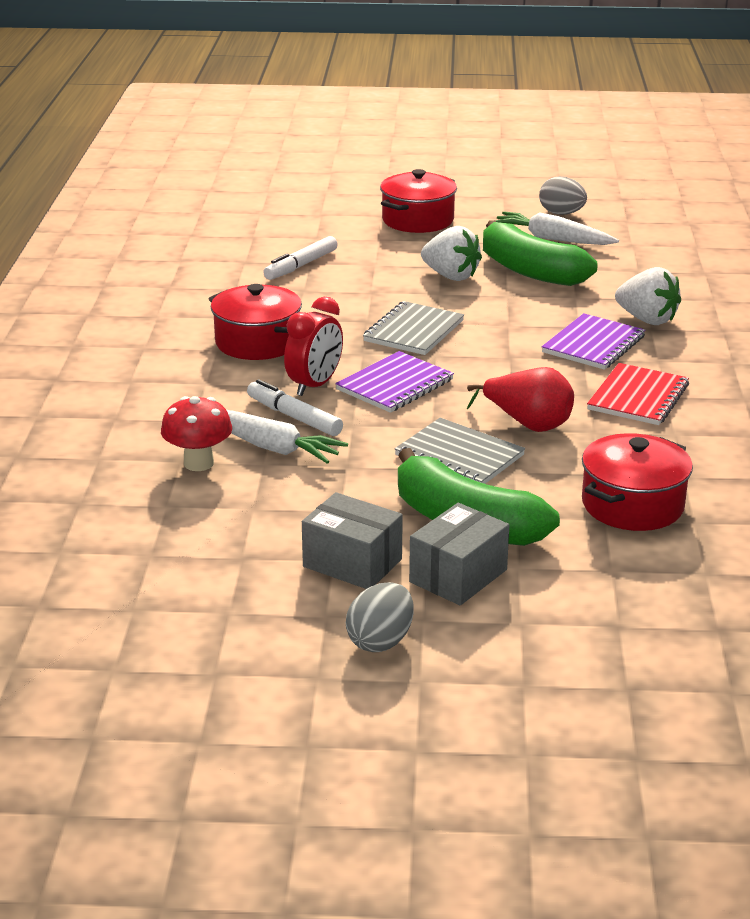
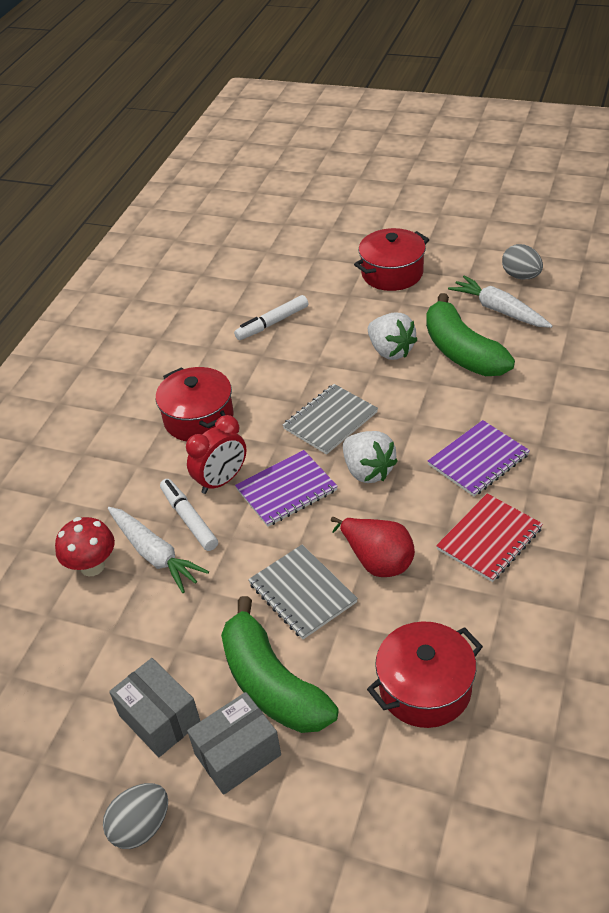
camera: 20 degrees right, 15 degrees up
white strawberry [615,267,681,325] -> white strawberry moved to [343,431,398,483]

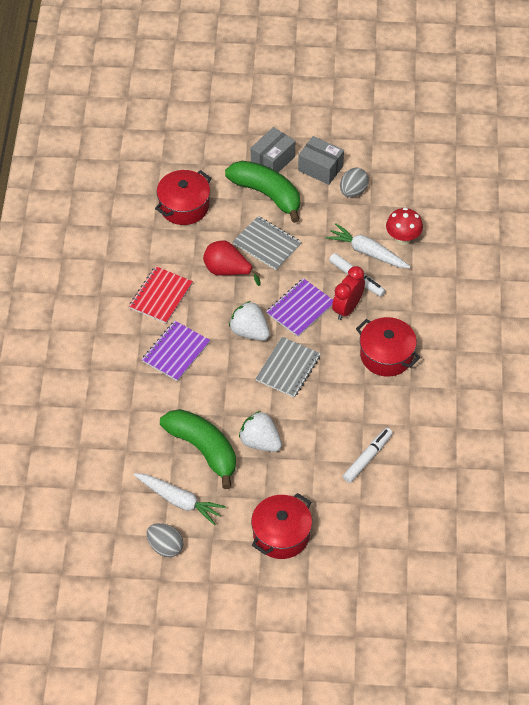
camera: 160 degrees right, 10 degrees up
grey egg [103,783,168,849] -> grey egg moved to [340,168,369,197]

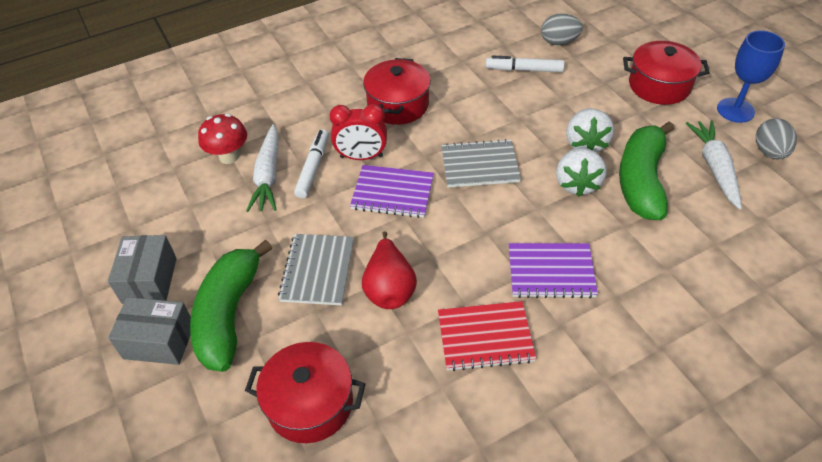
camera: 120 degrees left, 5 degrees down
white strawberry [229,301,270,341] -> white strawberry moved to [556,147,607,197]
grey egg [340,168,369,197] -> grey egg moved to [541,13,583,45]
none -> blue goblet [717,30,785,123]

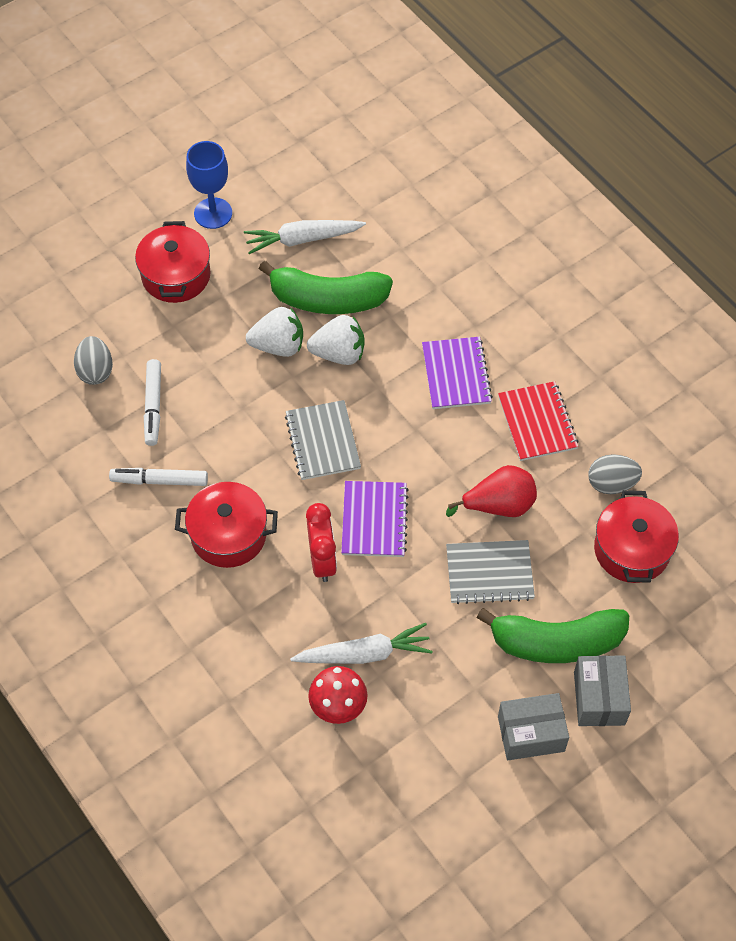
camera: 100 degrees left, 10 degrees up
white marker [294,129,329,198] -> white marker moved to [109,468,208,486]
grey egg [756,118,797,160] -> grey egg moved to [588,454,642,494]

